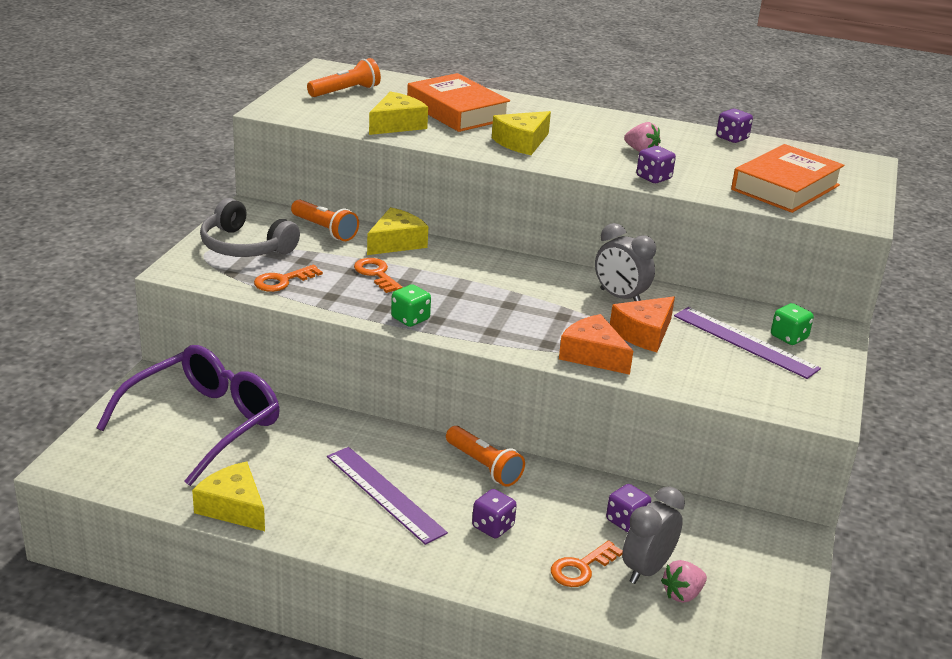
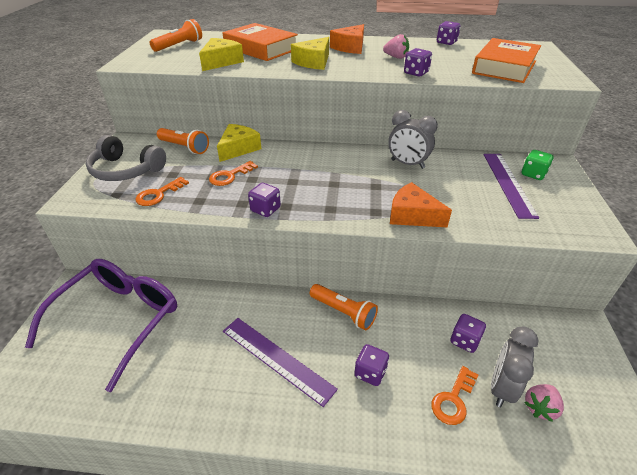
camera: 10 degrees left, 10 degrees up
yellow cheese [192,462,265,531] -> none
orange key [354,258,402,293] -> orange key turned 90 degrees counterclockwise [209,161,258,186]
green dice [391,284,431,327] -> purple dice [248,183,281,217]
orange cheese [610,296,675,352] -> orange cheese moved to [330,24,364,54]
purple ruler [674,307,821,379] -> purple ruler turned 60 degrees clockwise [484,154,539,219]

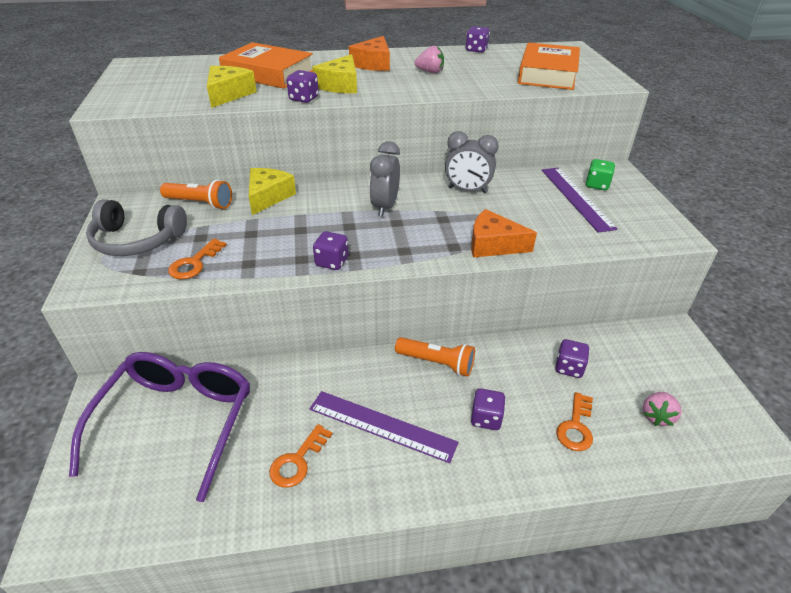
camera: 15 degrees left, 0 degrees up
orange flashlight [150,19,202,52] -> none
orange key [209,161,258,186] -> orange key moved to [269,424,332,488]
purple dice [404,48,432,77] -> purple dice moved to [286,70,319,103]
grey clock [491,326,539,407] -> grey clock moved to [369,141,400,217]

